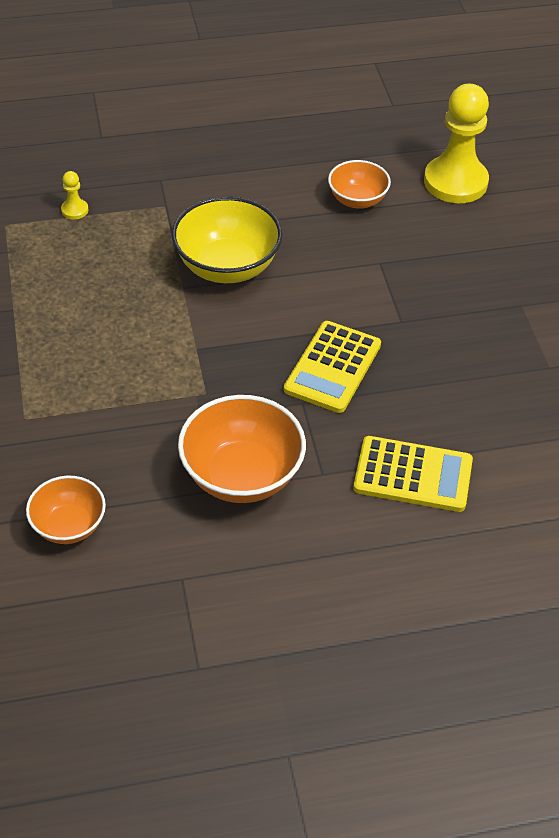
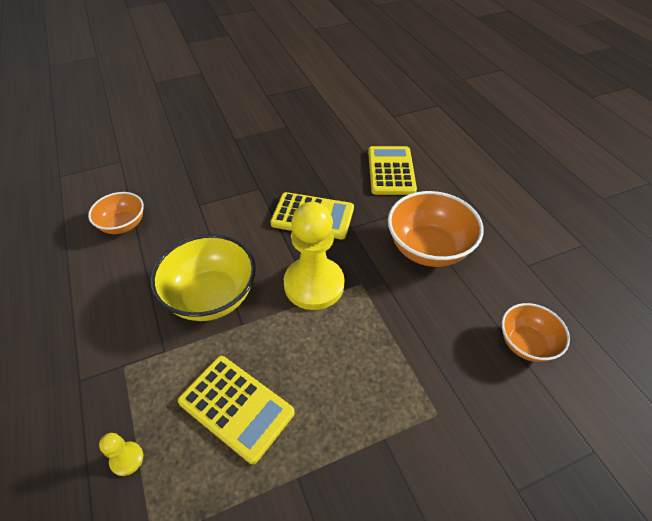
camera: 100 degrees left, 0 degrees up
yellow pawn [424,84,489,203] -> yellow pawn moved to [284,202,344,310]
none -> yellow calculator [178,356,295,464]

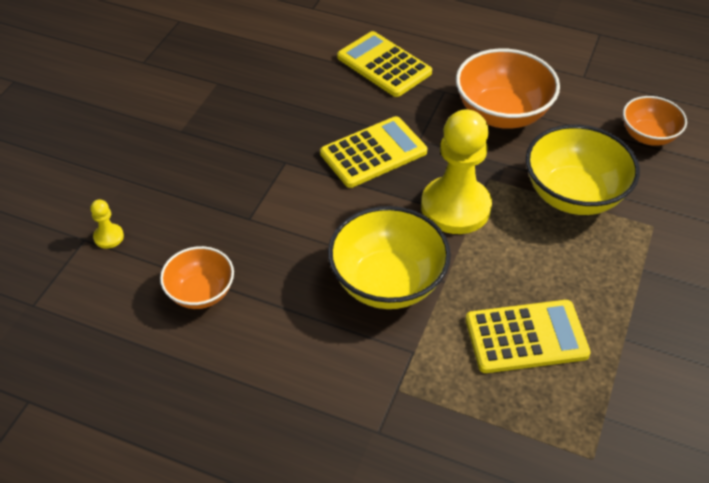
camera: 45 degrees left, 0 degrees up
yellow pawn [99,433,143,476] -> yellow pawn moved to [90,199,124,249]
none -> yellow bowl [526,124,640,215]

